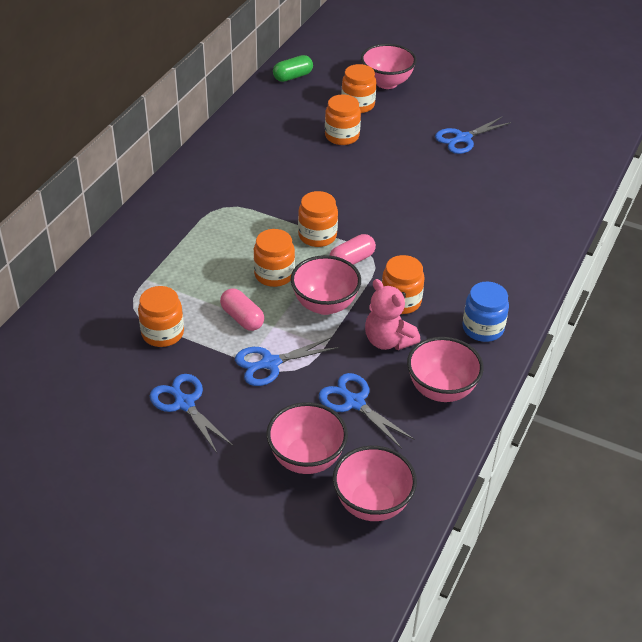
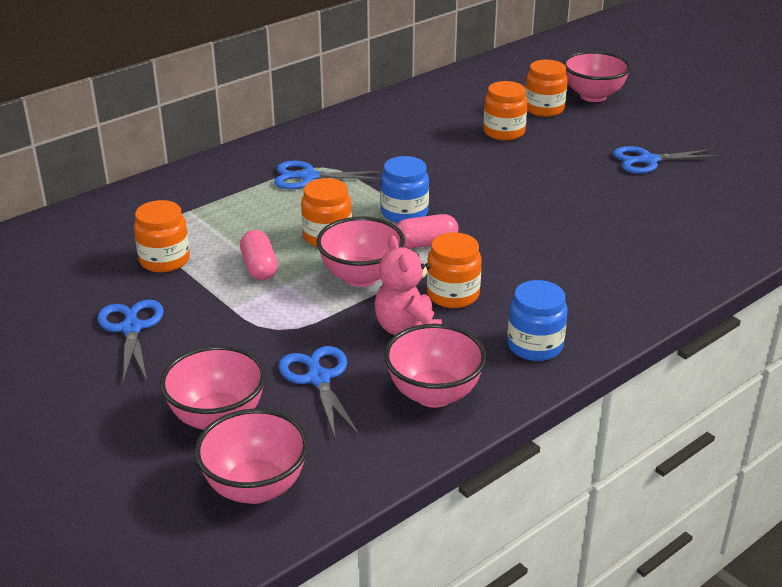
camera: 25 degrees right, 10 degrees down
blue scissors [235,337,339,386] -> blue scissors moved to [274,161,382,189]
green capsule [273,55,313,82] -> none
orange jar [298,191,338,247] -> blue jar [380,156,429,223]

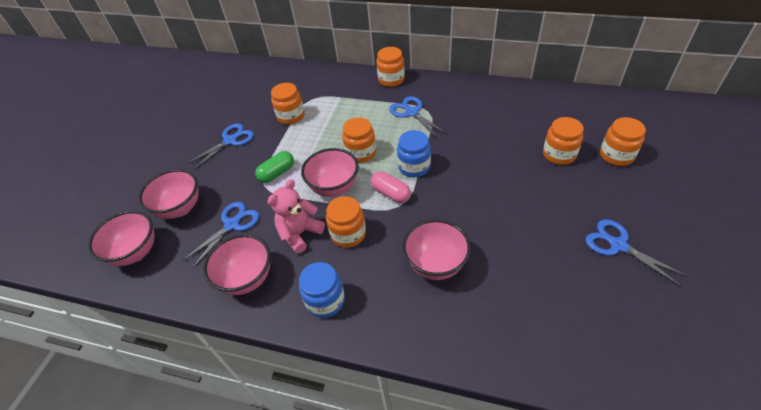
camera: 60 degrees right, 15 degrees up
pink capsule [240,230,278,280] -> none
pink bowl [563,51,631,102] -> pink bowl moved to [402,219,471,280]
none -> green capsule [255,151,294,183]
none -> orange jar [376,47,405,87]

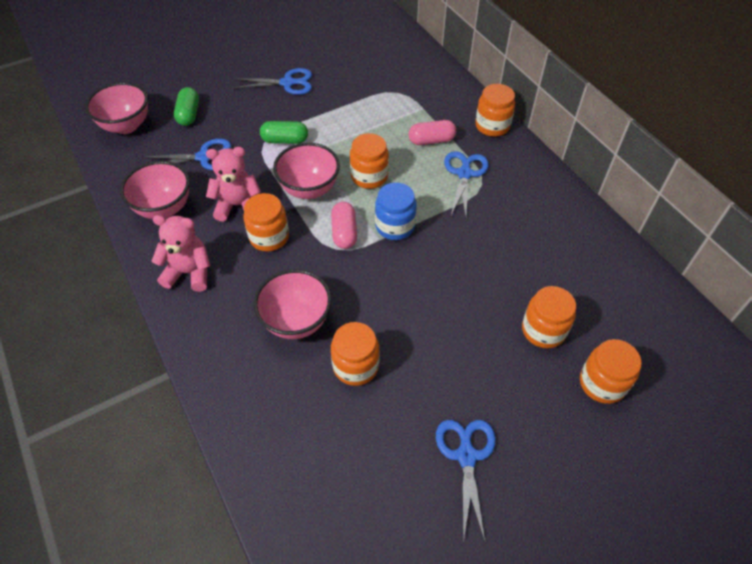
camera: 40 degrees right, 5 degrees up
pink bowl [139,169,199,219] -> green capsule [174,87,199,126]
orange jar [271,83,305,125] -> orange jar moved to [331,322,380,386]
blue jar [299,262,345,318] -> pink teddy bear [152,215,210,292]
none -> pink capsule [409,120,456,145]

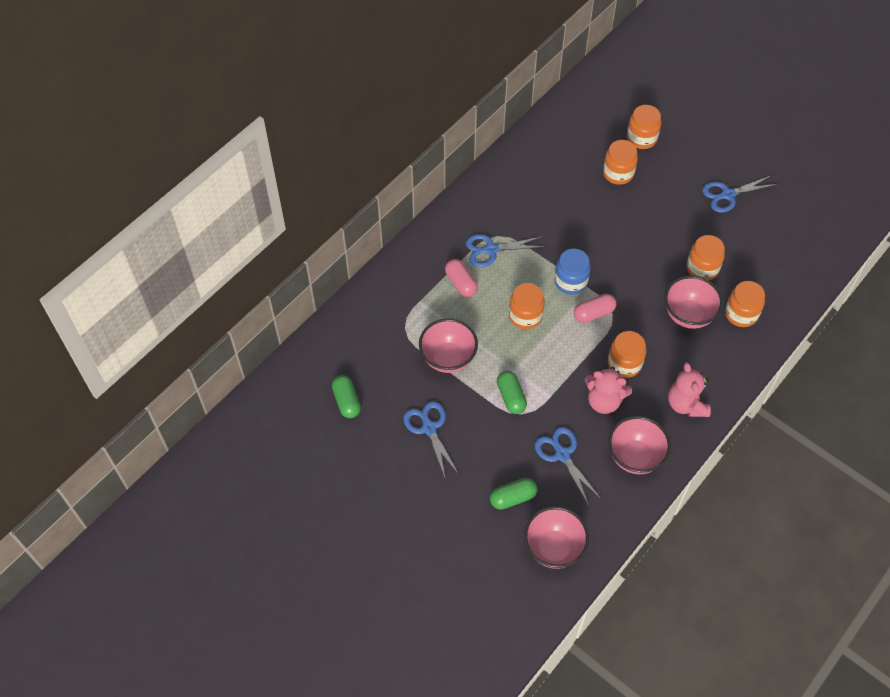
camera: 110 degrees left, 5 degrees up
pink teddy bear [206,147,261,222] -> pink teddy bear turned 45 degrees counterclockwise [585,367,632,414]
pink bowl [273,143,340,199] -> pink bowl moved to [419,318,478,373]
orange jar [475,84,515,137] -> orange jar moved to [725,281,765,327]
none -> green capsule [332,375,361,418]

